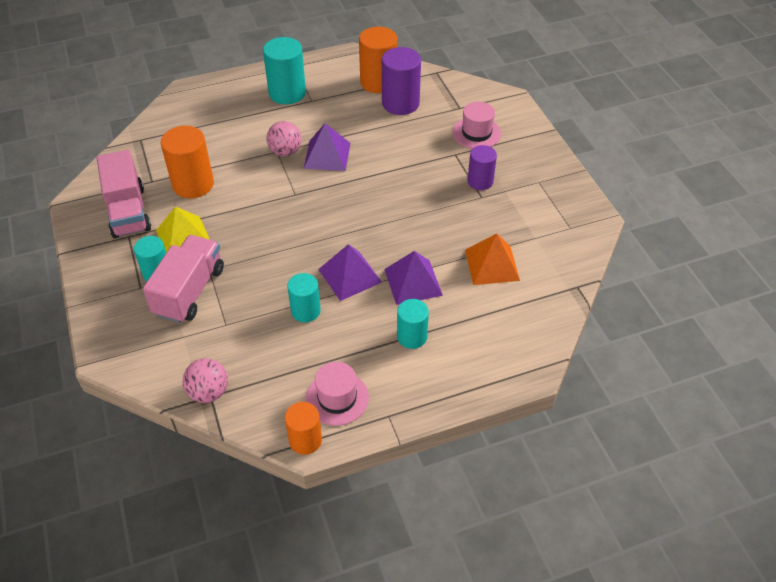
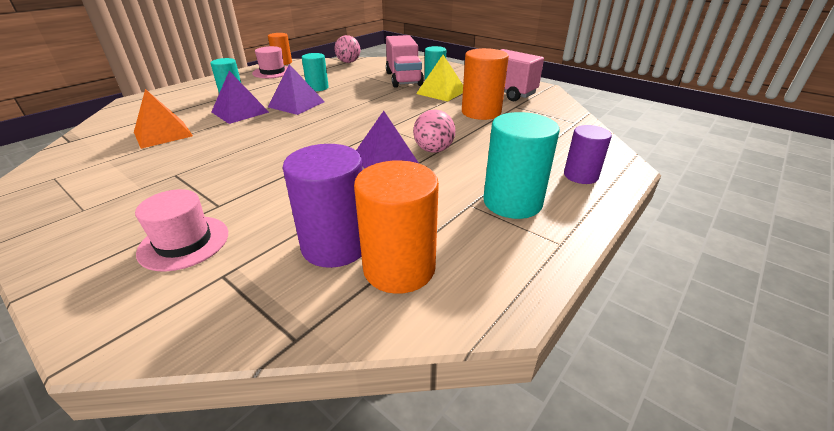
camera: 150 degrees right, 15 degrees down
purple cylinder [468,145,497,190] -> purple cylinder moved to [564,125,612,184]

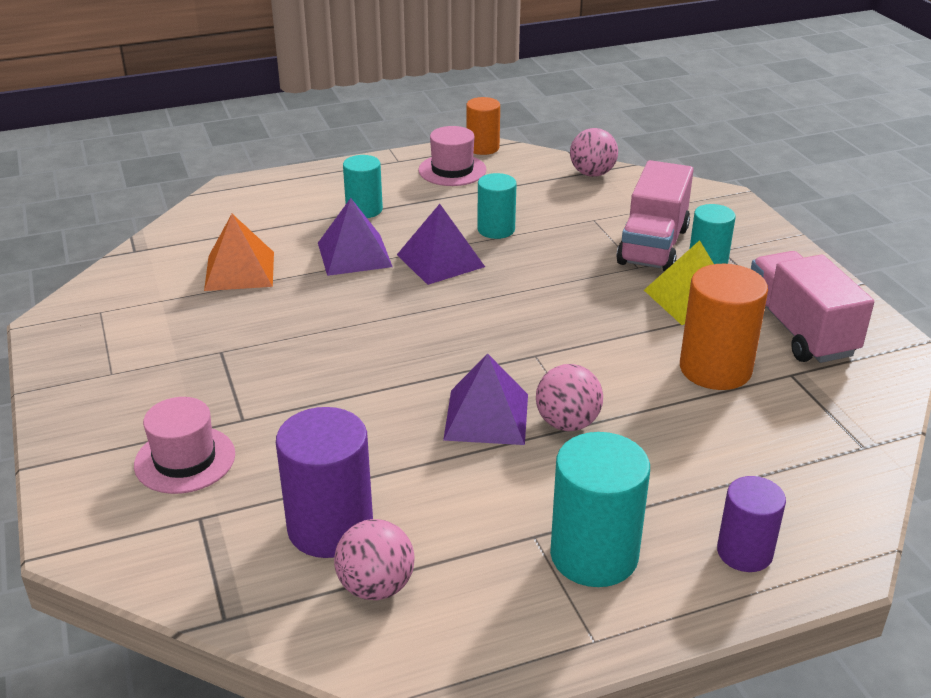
camera: 30 degrees right, 0 degrees up
orange cylinder [354,160,439,294] -> pink ball [334,519,414,600]

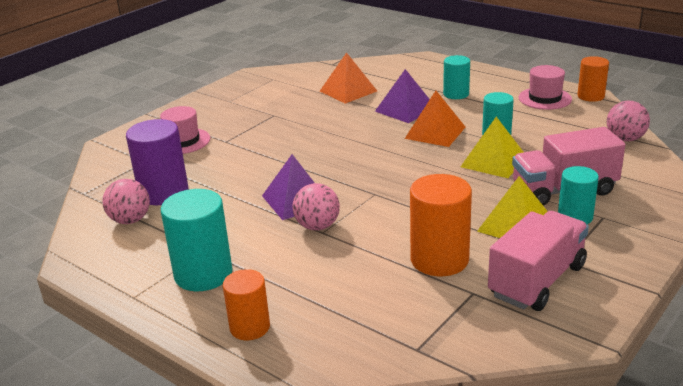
camera: 60 degrees right, 5 degrees down
purple pyramid [397,204,485,285] -> orange pyramid [405,91,465,147]
purple cylinder [717,476,786,572] -> orange cylinder [223,269,270,340]
none -> yellow pyramid [461,117,523,178]

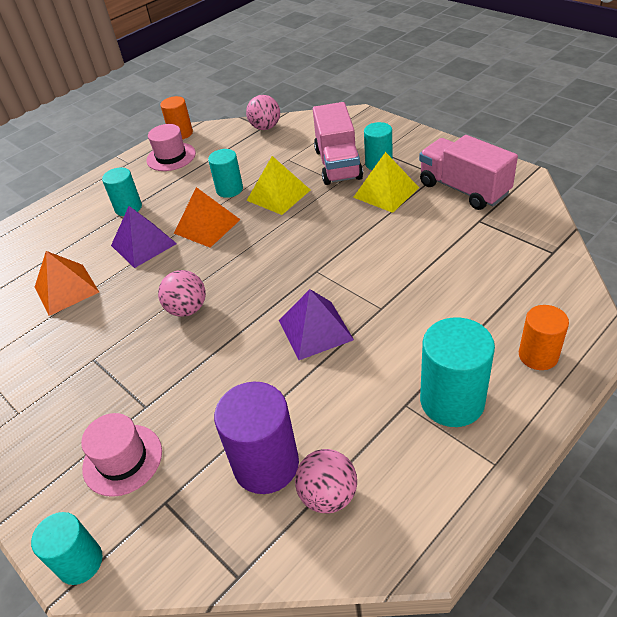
camera: 80 degrees left, 15 degrees up
pink ball [292,183,340,230] -> pink ball moved to [158,270,206,317]
orange cylinder [410,174,472,276] -> none
none -> turquoise cylinder [31,512,103,585]

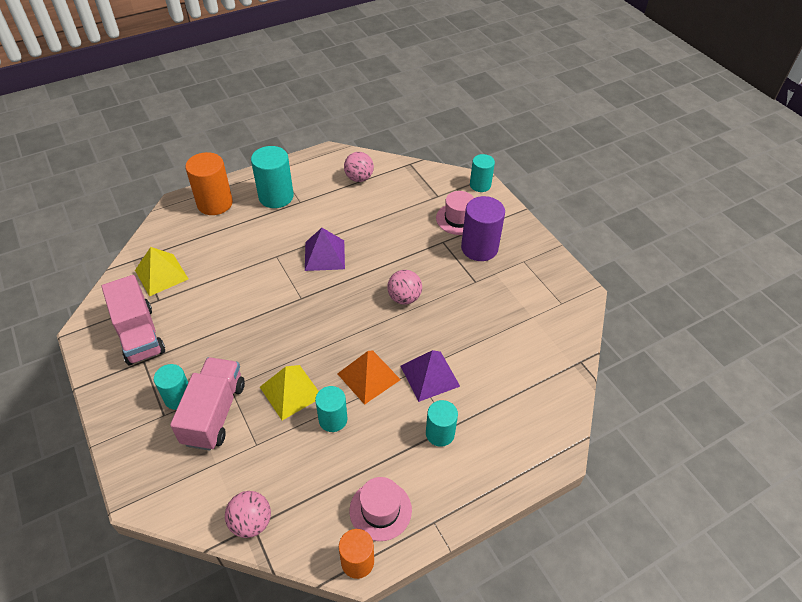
camera: 170 degrees left, 5 degrees up
orange pyramid [35,251,99,316] -> none
purple cylinder [214,382,299,494] -> purple cylinder moved to [461,196,505,261]
yellow pyramid [353,152,419,213] -> yellow pyramid moved to [135,247,188,296]
orange cylinder [519,305,569,370] -> orange cylinder [185,152,233,215], size x1.59

